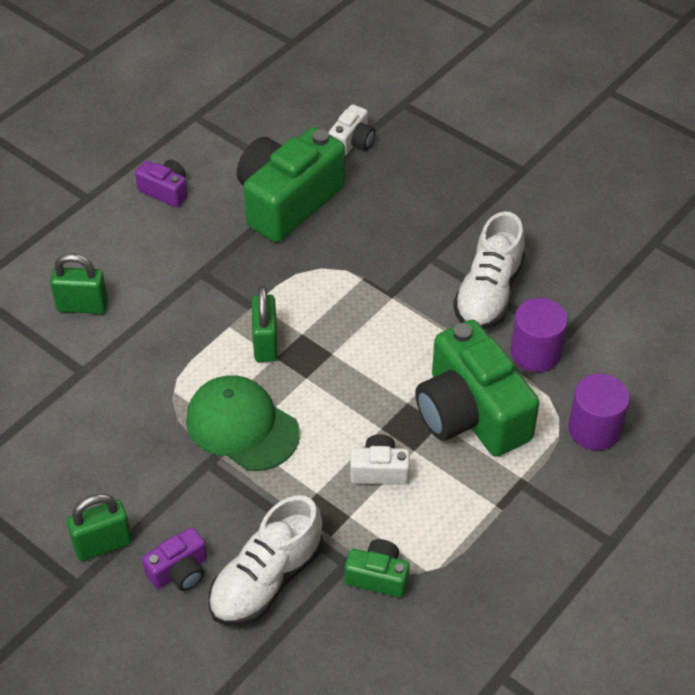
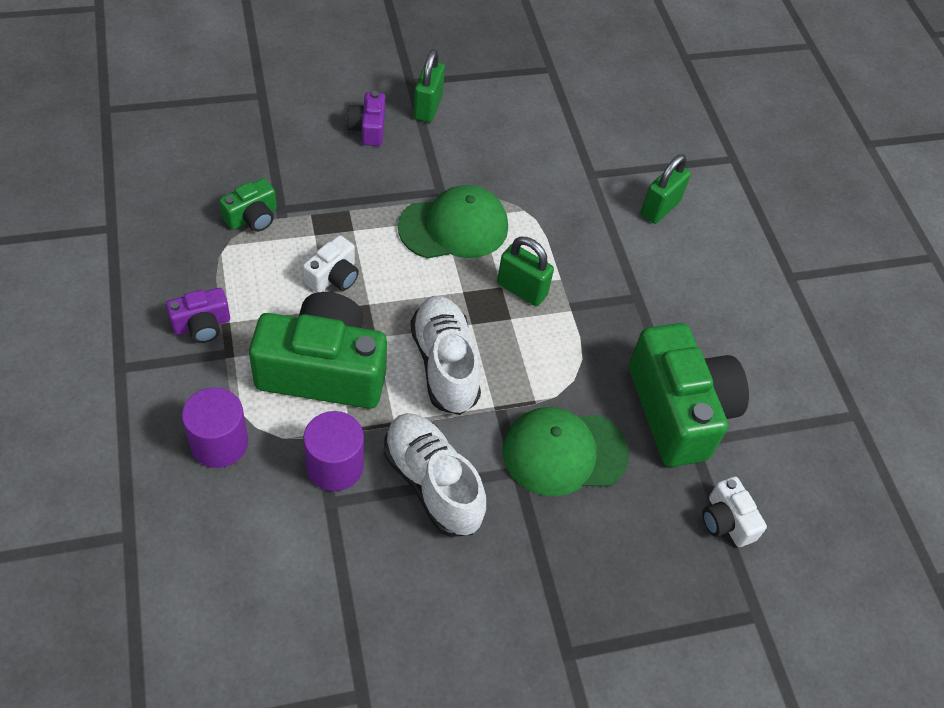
camera: 120 degrees right, 5 degrees up
purple camera [135,160,188,207] -> purple camera moved to [166,288,230,343]
white shoe [209,495,323,626] -> white shoe moved to [410,296,481,415]
none -> green cap [503,407,629,497]

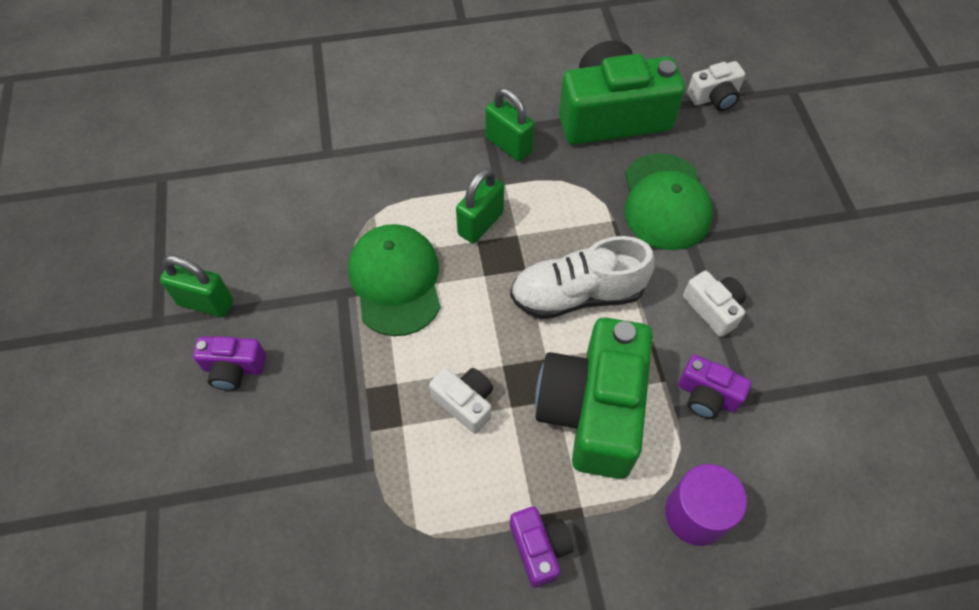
camera: 80 degrees left, 5 degrees up
green camera [219,178,277,232] -> none
purple cylinder [303,411,364,491] -> purple camera [678,355,751,419]
white shoe [384,413,486,537] -> white camera [683,271,746,337]
green padlock [641,154,691,224] -> green padlock moved to [485,88,534,162]

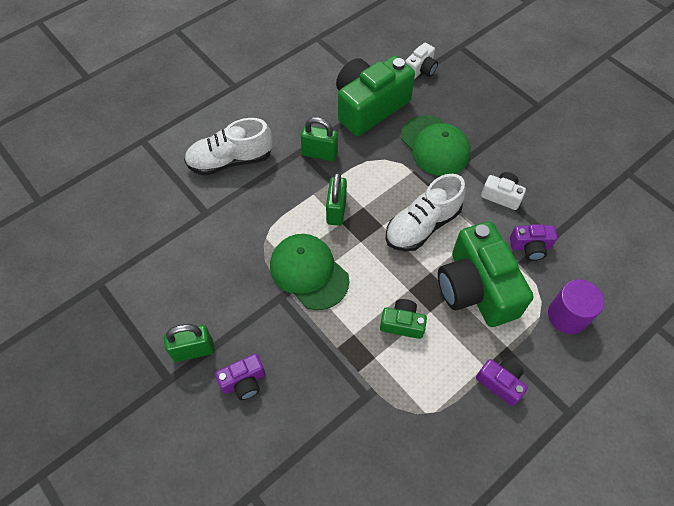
camera: 30 degrees left, 0 degrees up
white camera [429,368,493,434] -> green camera [380,299,427,339]
none -> white shoe [184,118,273,175]

